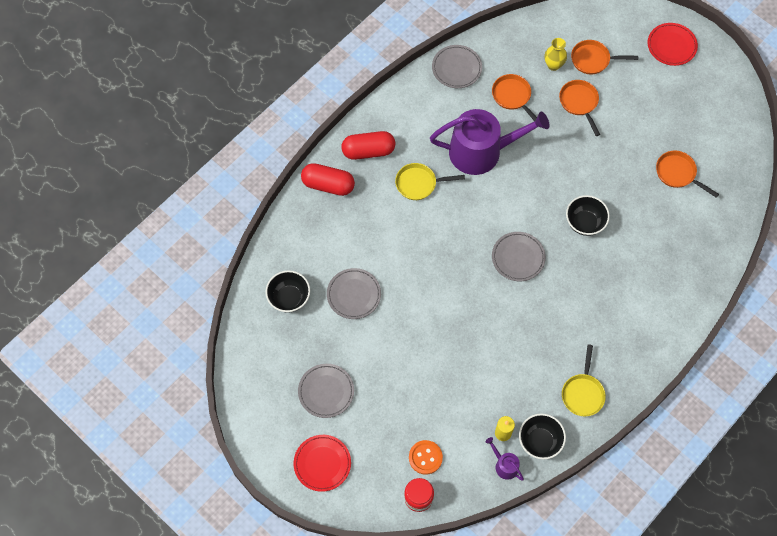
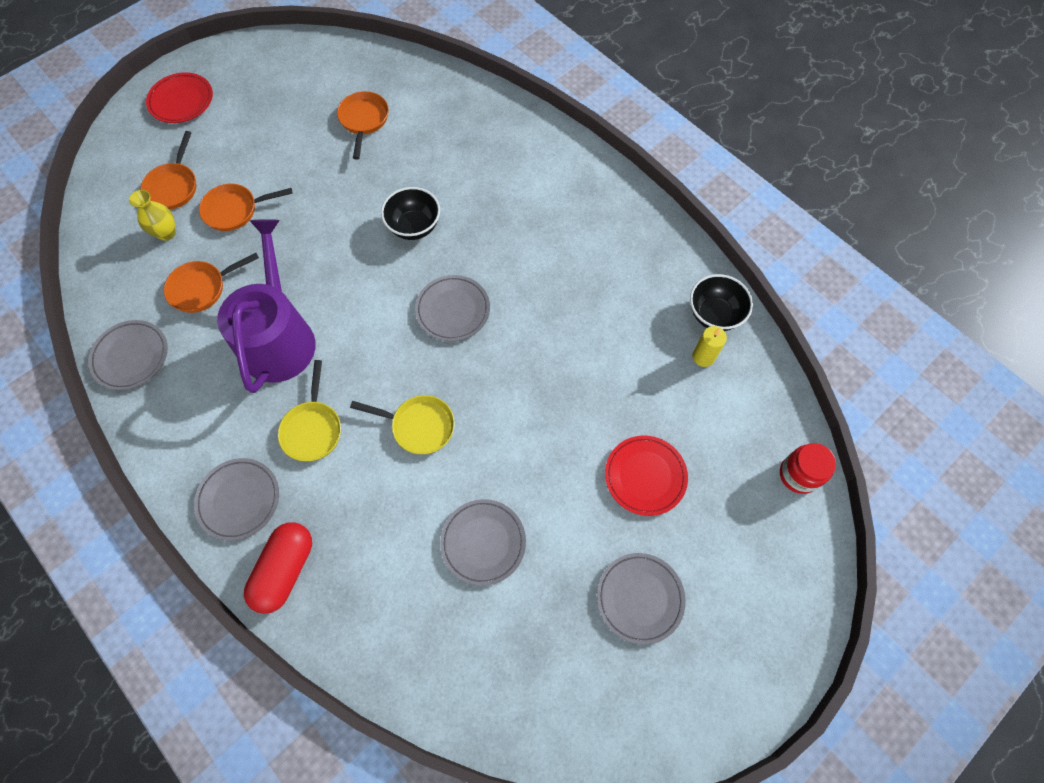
camera: 85 degrees left, 0 degrees up
black bowl [265,270,310,313] -> none
red plate [294,435,351,492] -> red plate moved to [605,435,688,516]
red capsule [341,131,395,160] -> grey plate [194,458,279,541]
orange button [409,440,443,475] -> none
purple watering can [485,437,524,481] -> none
yellow pan [562,344,606,416] -> yellow pan moved to [350,395,455,454]
orange pan [656,151,719,198] -> orange pan turned 135 degrees clockwise [337,91,389,159]

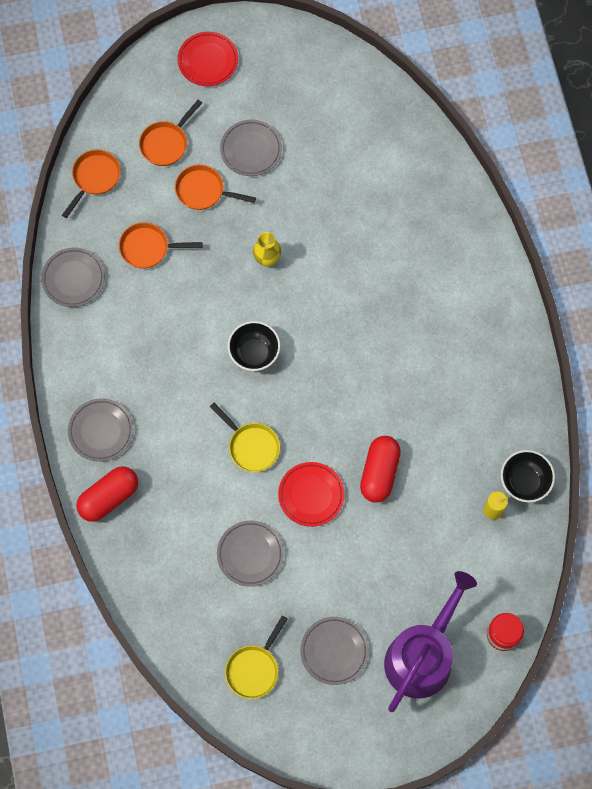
camera: 30 degrees right, 5 degrees up
yellow vase [129,190,176,241] -> yellow vase moved to [253,232,281,267]
purple watering can [217,219,316,393] -> purple watering can moved to [384,571,477,712]
yellow pan [278,360,341,461] -> yellow pan moved to [225,615,288,699]
orange pan [337,91,389,159] -> orange pan moved to [62,149,121,218]
black bowl [381,187,440,240] -> black bowl moved to [228,321,280,371]
grey plate [415,275,490,341] -> grey plate moved to [220,120,282,176]
red plate [605,435,688,516] -> red plate moved to [278,462,345,527]
none -> red capsule [360,436,401,503]

